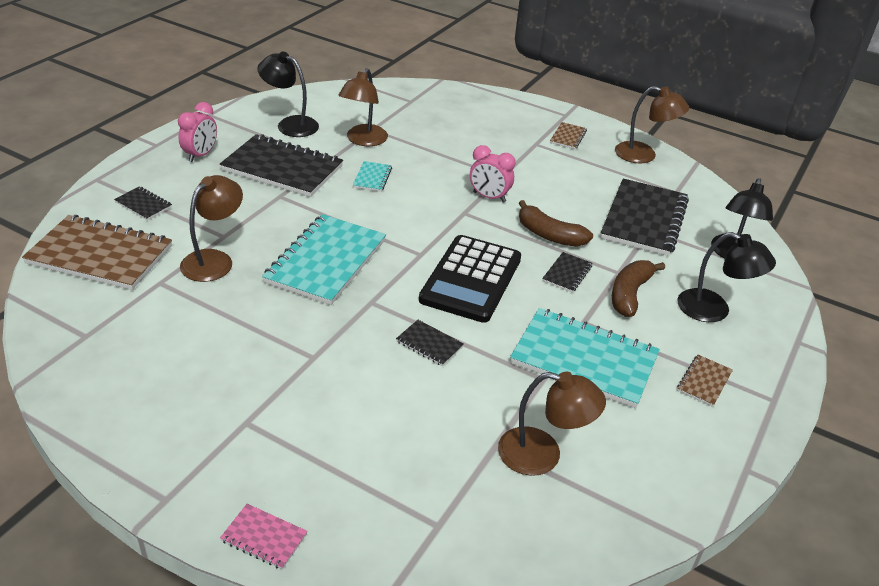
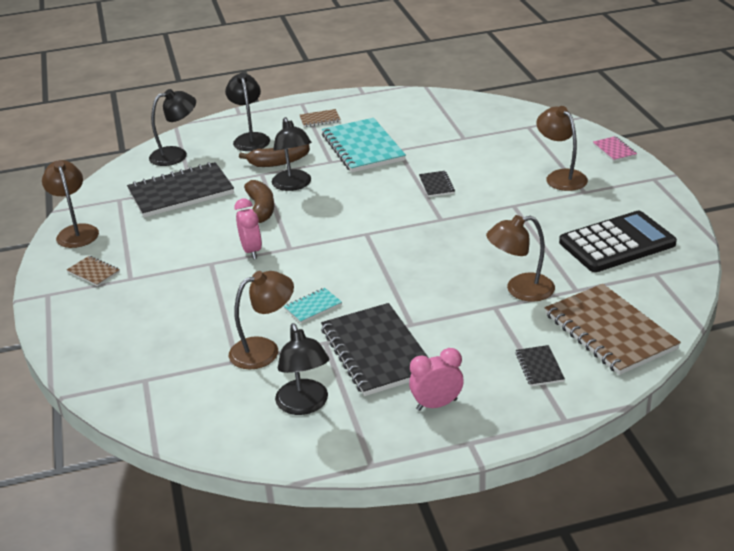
camera: 130 degrees left, 5 degrees down
turquoise notebook [262,214,386,305] -> none
black calculator [419,235,521,323] -> black calculator moved to [559,211,677,272]
brown lamp [498,372,606,476] -> brown lamp moved to [536,106,588,191]
black notebook [542,252,593,293] -> black lamp [272,117,312,191]
brown notebook [550,122,587,149] -> brown notebook turned 60 degrees clockwise [67,256,120,286]

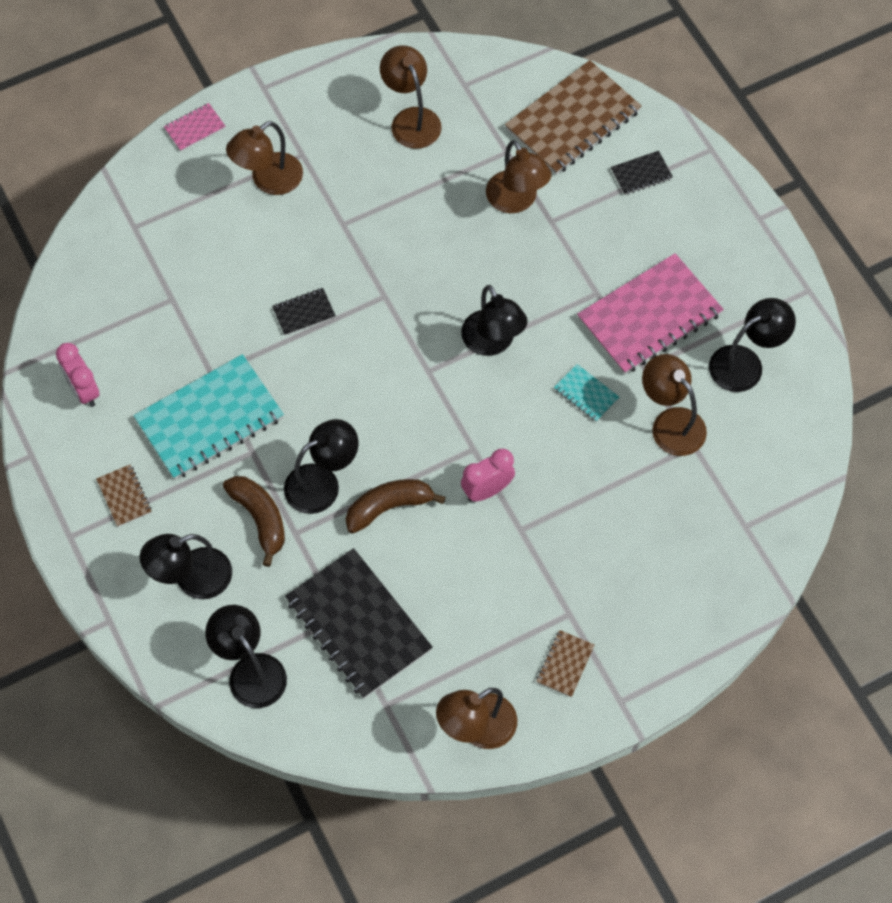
camera: 105 degrees left, 30 degrees up
black notebook [321,303,429,396] -> pink notebook [577,253,724,374]
pink clock [409,348,464,411] -> pink clock moved to [56,343,100,407]
black calculator [559,211,677,272] -> brown lamp [380,45,442,149]
none -> black lamp [461,285,528,356]

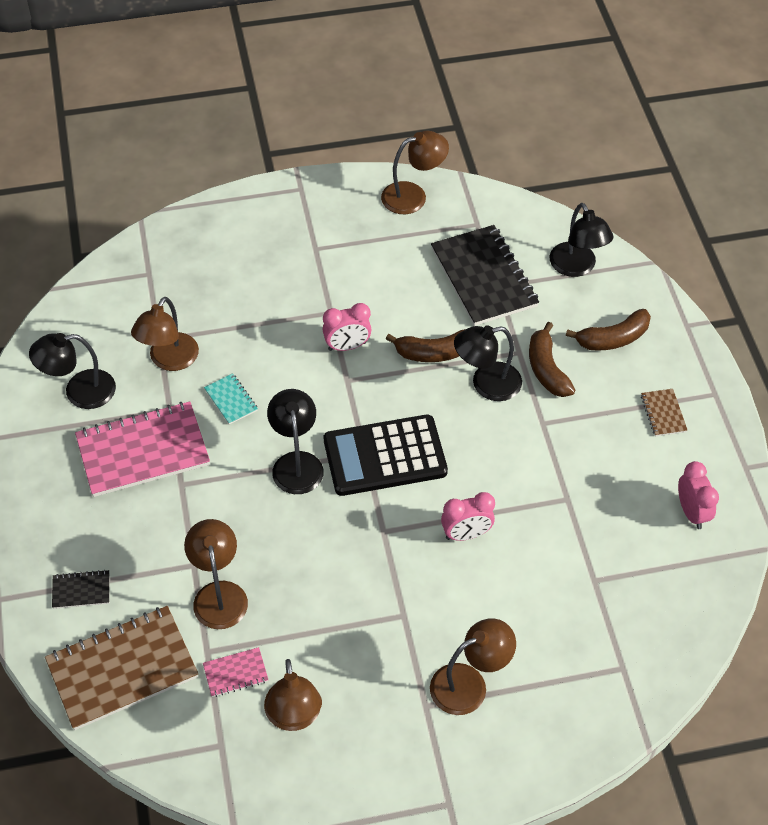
camera: 165 degrees left, 10 degrees down
turquoise notebook [133,354,284,480] -> none
black lamp [140,534,232,599] -> brown banana [566,309,651,351]
pink notebook [164,103,225,151] -> pink notebook moved to [203,647,268,697]
black notebook [272,288,336,336] -> pink clock [441,492,495,541]
brown notebook [536,630,594,697] -> none
brown lamp [642,354,707,456] -> brown lamp turned 45 degrees clockwise [131,297,199,371]
none -> black calculator [324,415,448,496]

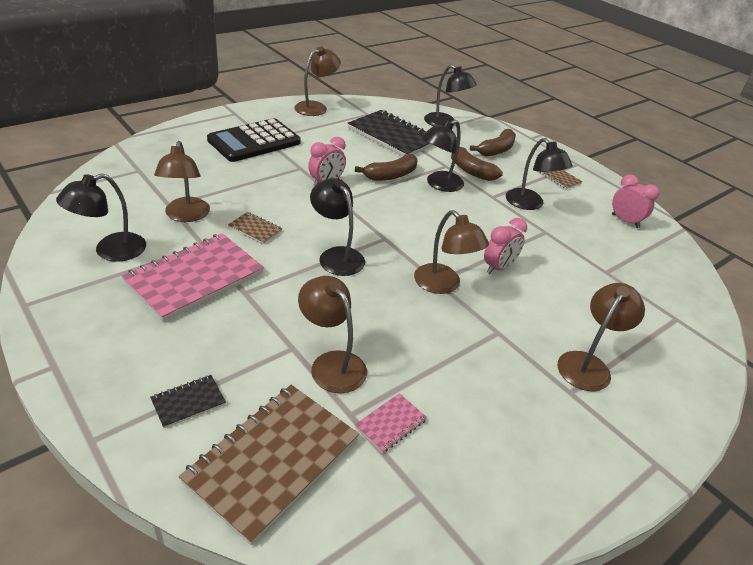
camera: 30 degrees left, 15 degrees down
turquoise notebook [204,373,258,425] -> brown notebook [228,212,282,244]
brown lamp [264,659,322,731] -> brown lamp moved to [414,210,489,294]
black calculator [324,415,448,496] -> black calculator moved to [207,118,301,162]
none -> black lamp [506,138,573,210]

